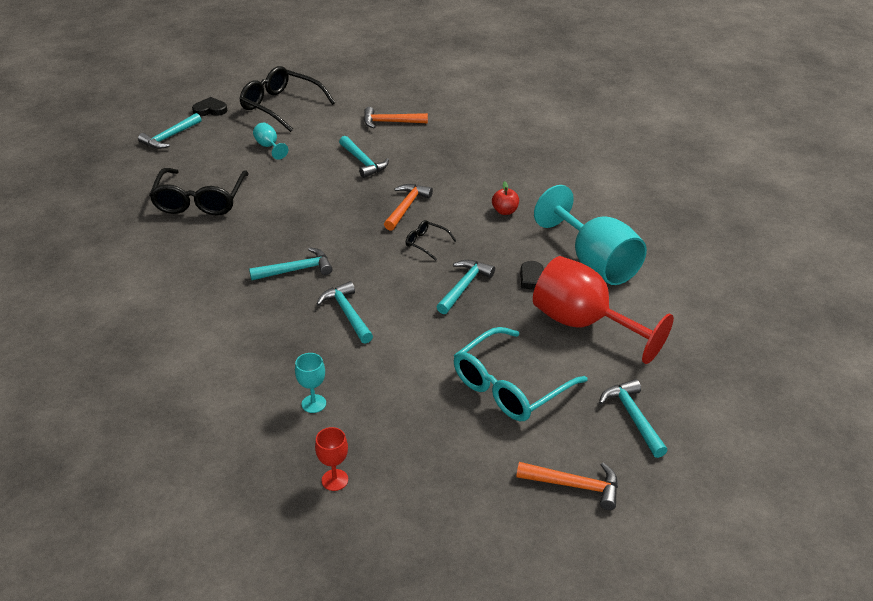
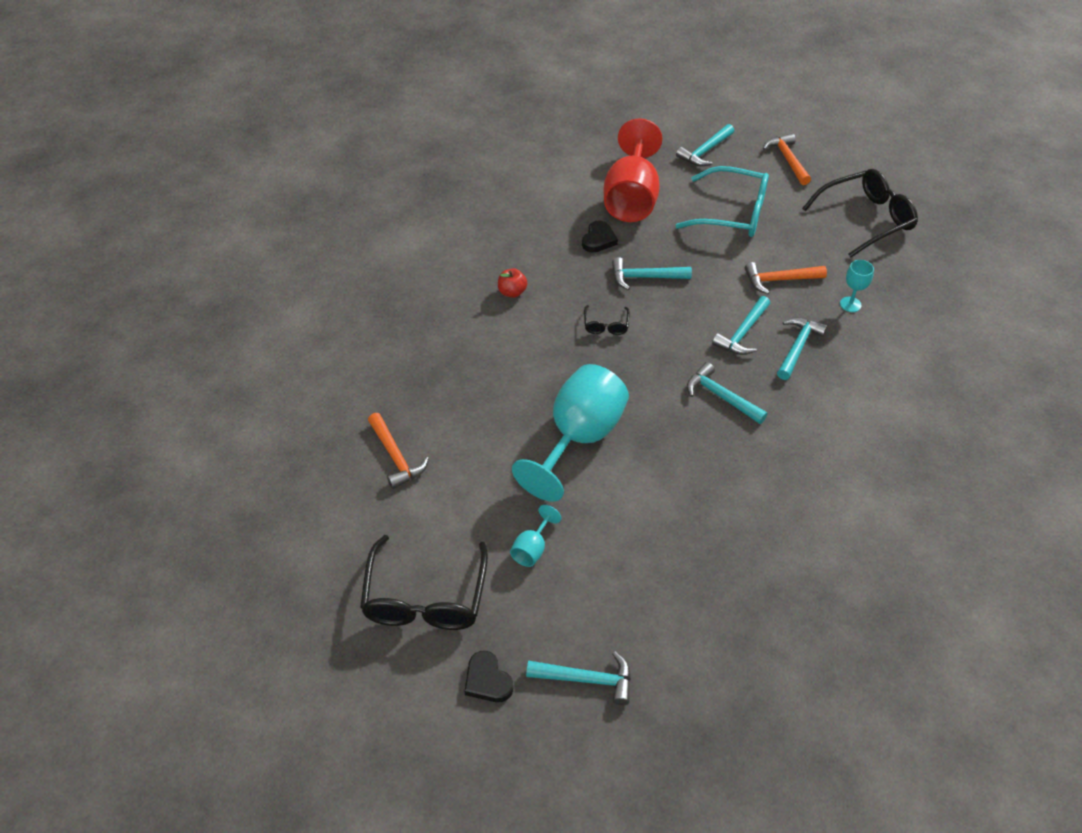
camera: 120 degrees left, 10 degrees up
black glasses [149,168,249,215] -> black glasses moved to [802,169,918,258]
red goblet [315,427,348,491] -> none
turquoise hammer [339,136,389,178] -> turquoise hammer moved to [777,317,827,380]
orange hammer [384,184,433,231] -> orange hammer moved to [745,262,827,294]
turquoise goblet [534,185,647,285] -> turquoise goblet moved to [512,364,629,502]

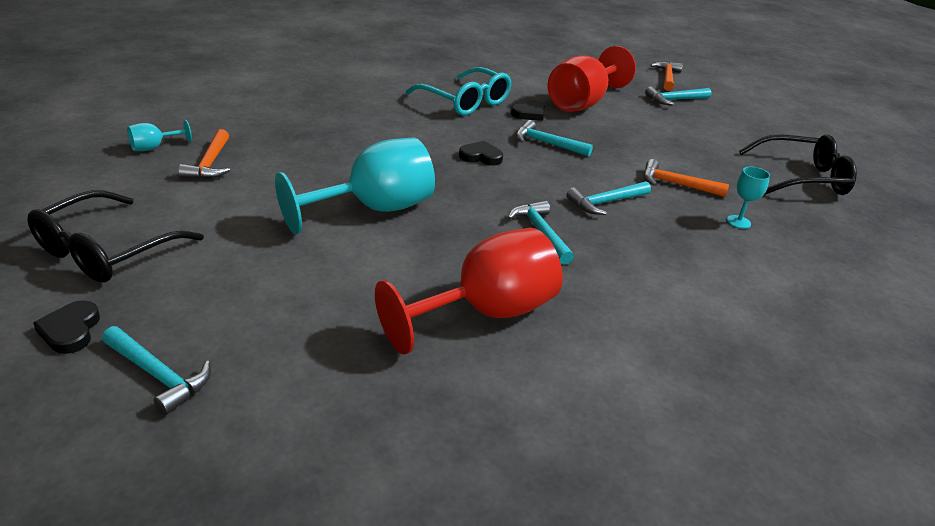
camera: 25 degrees right, 15 degrees down
red apple [498,268,528,298] -> none
turquoise goblet [510,505,561,567] -> turquoise goblet moved to [127,120,192,151]
black glasses [584,305,630,335] -> black heart [459,141,503,165]
turquoise glasses [675,166,769,237] -> turquoise glasses moved to [405,67,511,116]
orange hammer [763,133,811,185] -> orange hammer moved to [650,61,683,91]
turquoise hammer [777,317,827,380] -> none
none -> red goblet [375,228,563,354]

